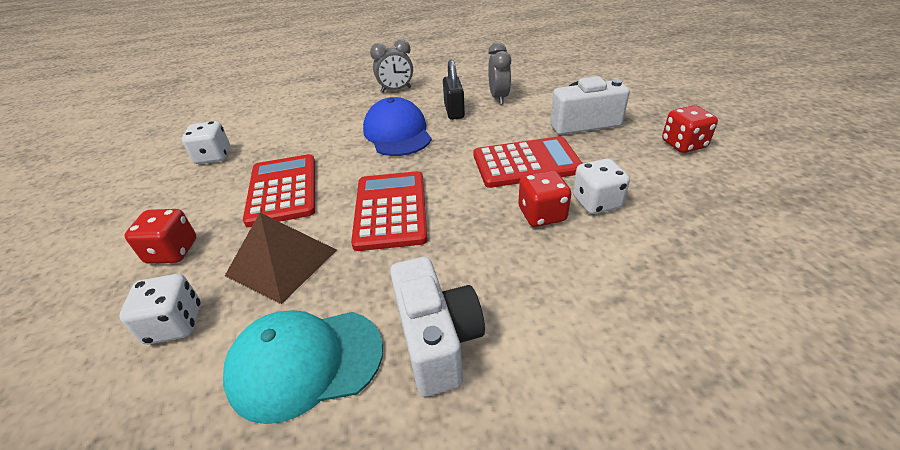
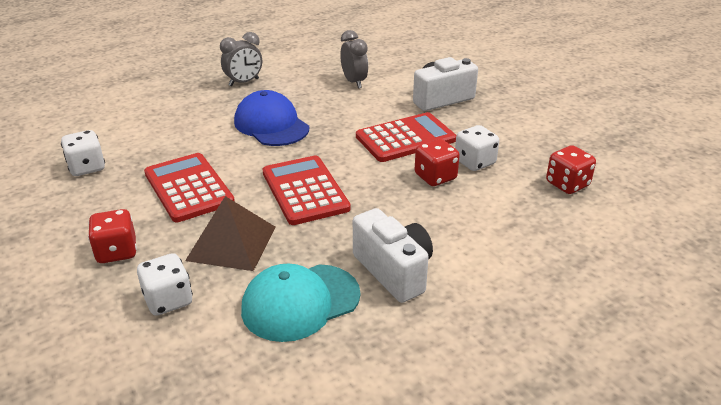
camera: 20 degrees left, 5 degrees down
black padlock [443,60,465,120] -> none
red dice [662,105,718,153] -> red dice moved to [546,145,596,194]

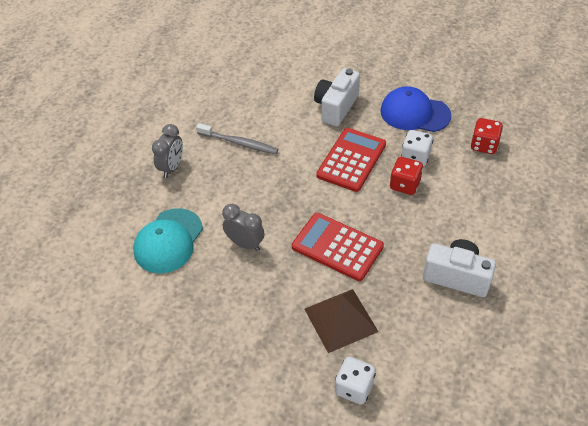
camera: 35 degrees left, 15 degrees up
white dice [61,130,105,176] -> none
red dice [88,209,137,263] -> none
red calculator [144,153,235,222] -> none
blue cap [234,90,309,146] -> blue cap moved to [380,86,451,132]
turquoise cap [241,264,360,342] -> turquoise cap moved to [133,208,203,273]
grey clock [340,30,368,88] -> grey clock moved to [222,204,264,251]
none -> grey toothbrush [196,123,278,154]

